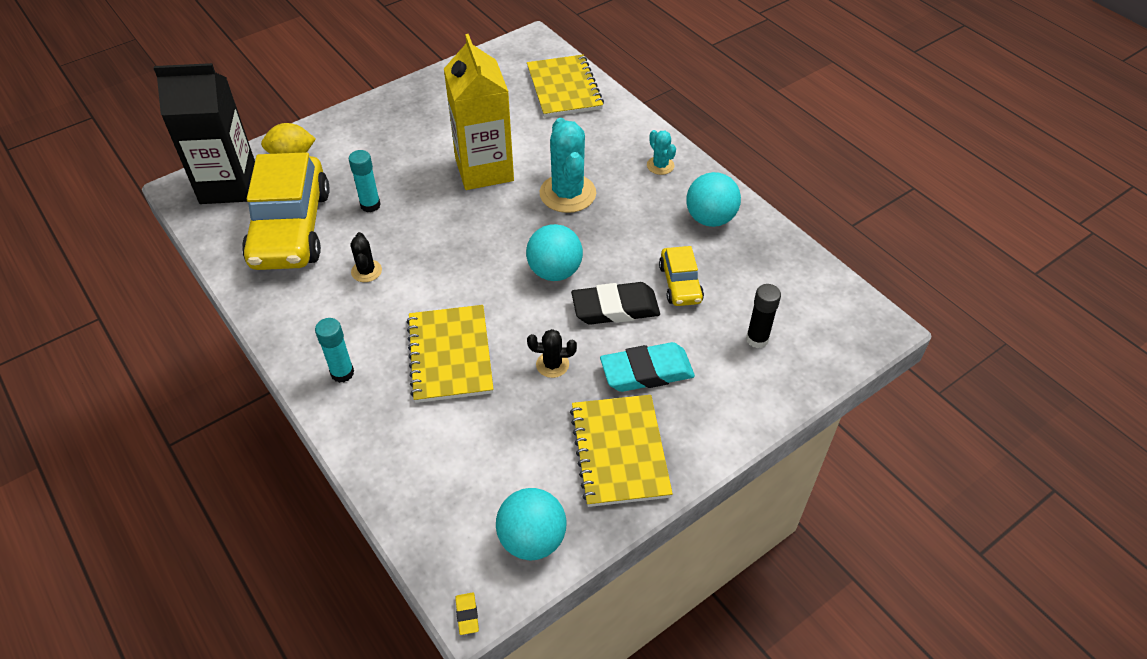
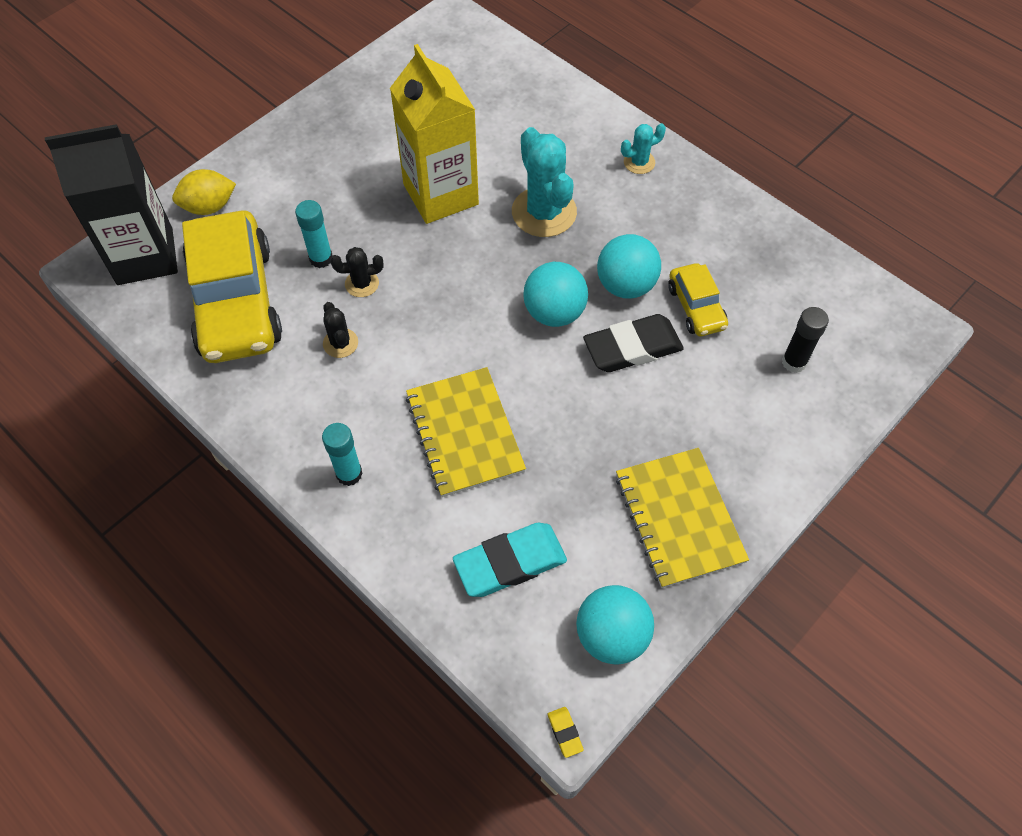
camera: 10 degrees left, 10 degrees up
yellow notebook [527,55,604,117] -> none
black cactus [527,329,577,378] -> black cactus moved to [330,247,384,297]
turquoise eraser [600,342,695,392] -> turquoise eraser moved to [453,523,567,597]
turquoise cactus [647,130,676,175] -> turquoise cactus turned 75 degrees counterclockwise [621,123,666,174]
turquoise ball [686,172,741,227] -> turquoise ball moved to [597,234,661,299]

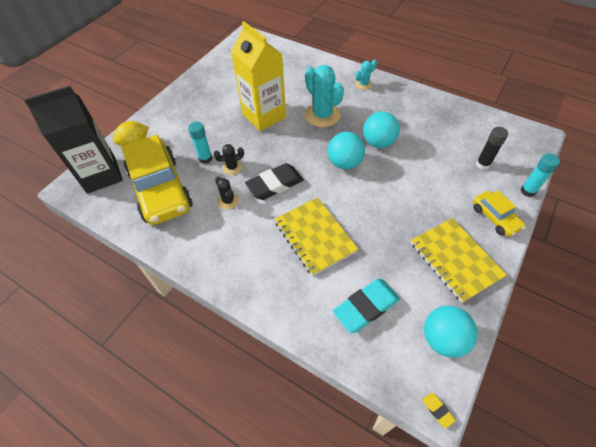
camera: 10 degrees left, 5 degrees down
turquoise glue stick [322,423,363,486] -> turquoise glue stick moved to [521,154,560,197]
black eraser [583,314,684,372] -> black eraser moved to [245,163,304,200]
yellow car [668,263,728,336] -> yellow car moved to [473,190,526,236]

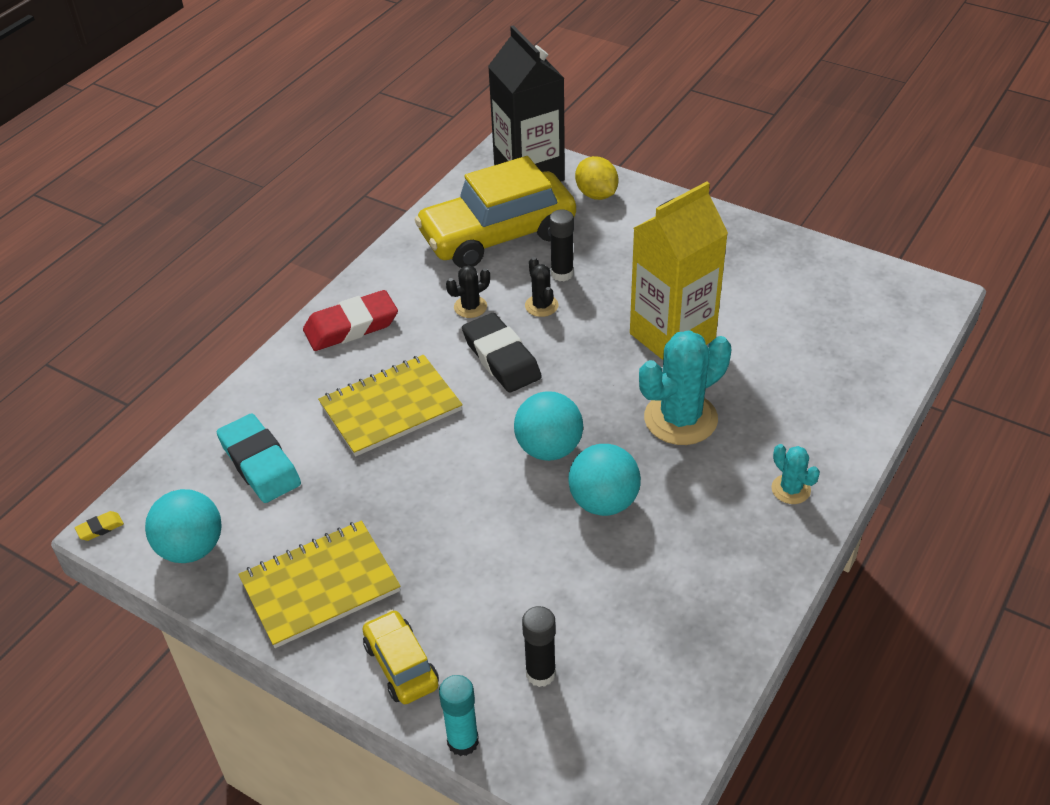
camera: 90 degrees right, 10 degrees down
turquoise glue stick [188,122,212,164] -> black glue stick [549,209,574,281]
yellow car [473,190,526,236] -> yellow car turned 90 degrees clockwise [363,610,439,704]
none -> red eraser [303,290,398,351]

